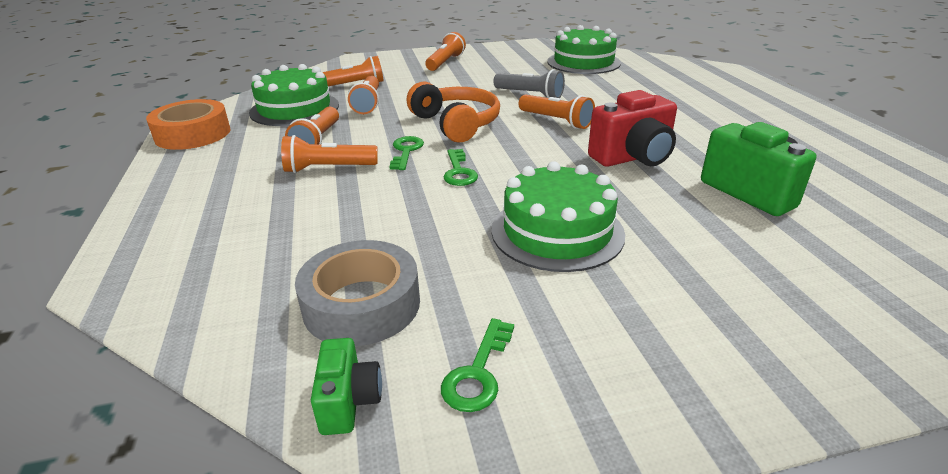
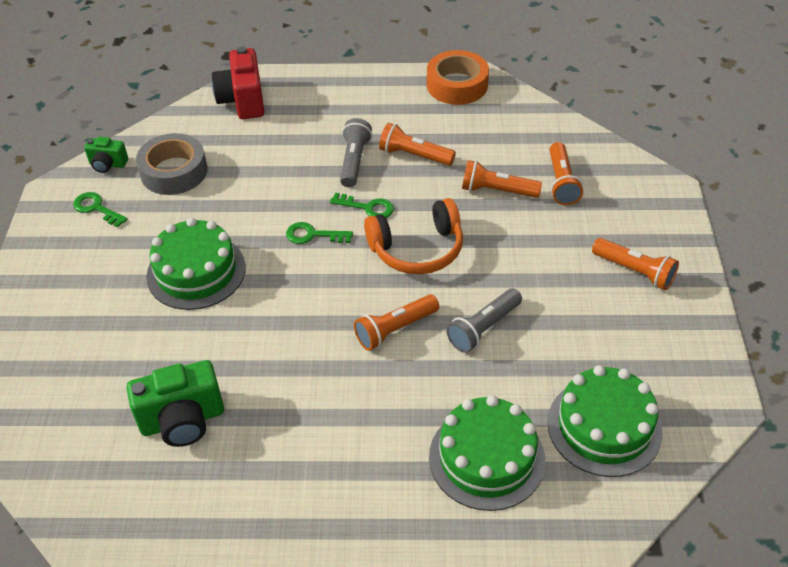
camera: 105 degrees right, 15 degrees up
green cake [249,64,339,126] -> green cake moved to [429,395,545,511]
orange flashlight [281,135,378,173] -> grey flashlight [340,118,372,187]
red camera [588,90,677,167] -> red camera moved to [212,47,264,119]

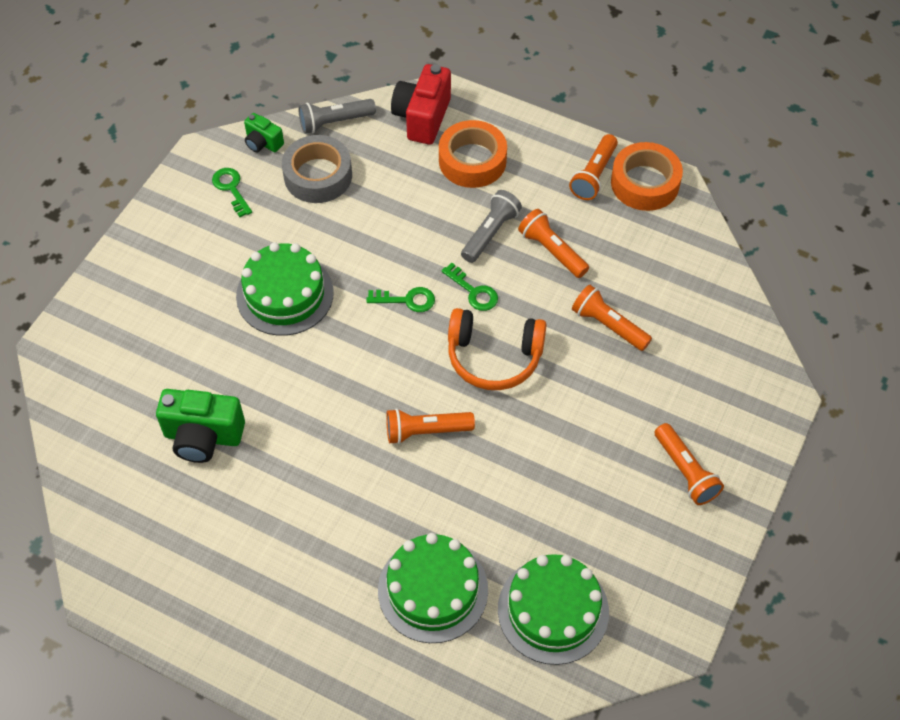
camera: 25 degrees right, 10 degrees up
green key [286,222,353,244] -> green key turned 150 degrees clockwise [366,287,435,312]
grey flashlight [446,288,522,353] -> grey flashlight moved to [298,99,376,134]
orange flashlight [550,142,583,205] -> orange flashlight moved to [569,134,618,200]
none -> orange tape [439,120,507,188]

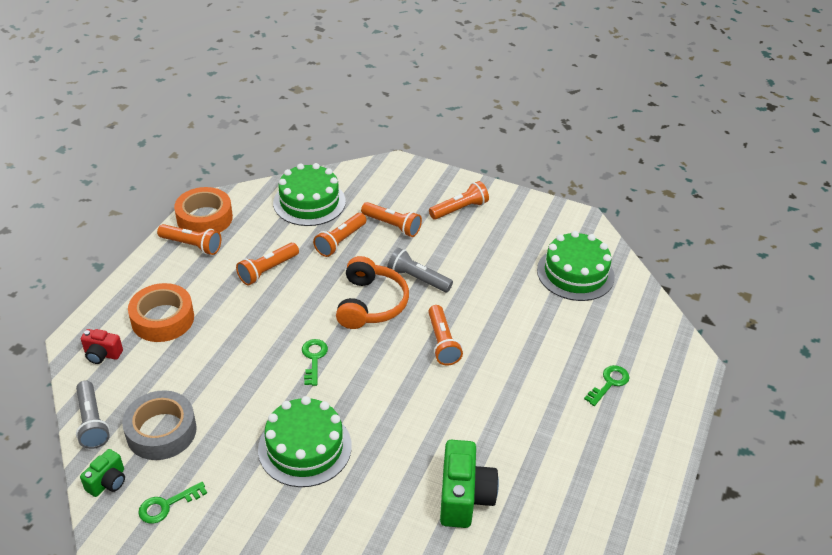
camera: 95 degrees left, 15 degrees down
green cake [378,533,488,643] -> green cake moved to [273,163,346,226]
red camera [391,64,451,145] -> red camera [81,329,123,364], size x0.56
green key [441,263,498,311] -> green key moved to [584,365,630,406]
grey flashlight [461,190,522,263] -> grey flashlight moved to [387,248,453,292]
none -> orange flashlight [361,202,422,237]

